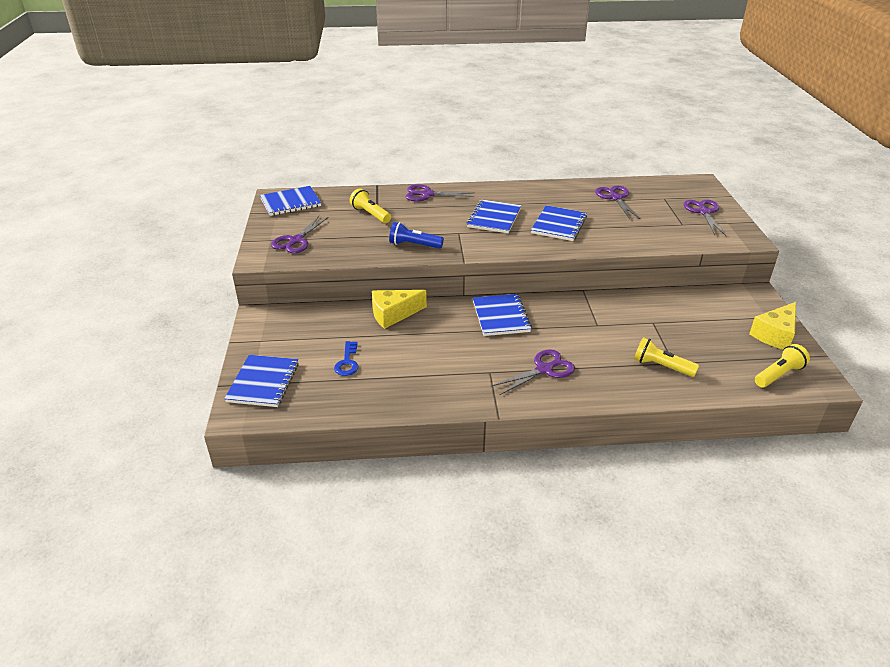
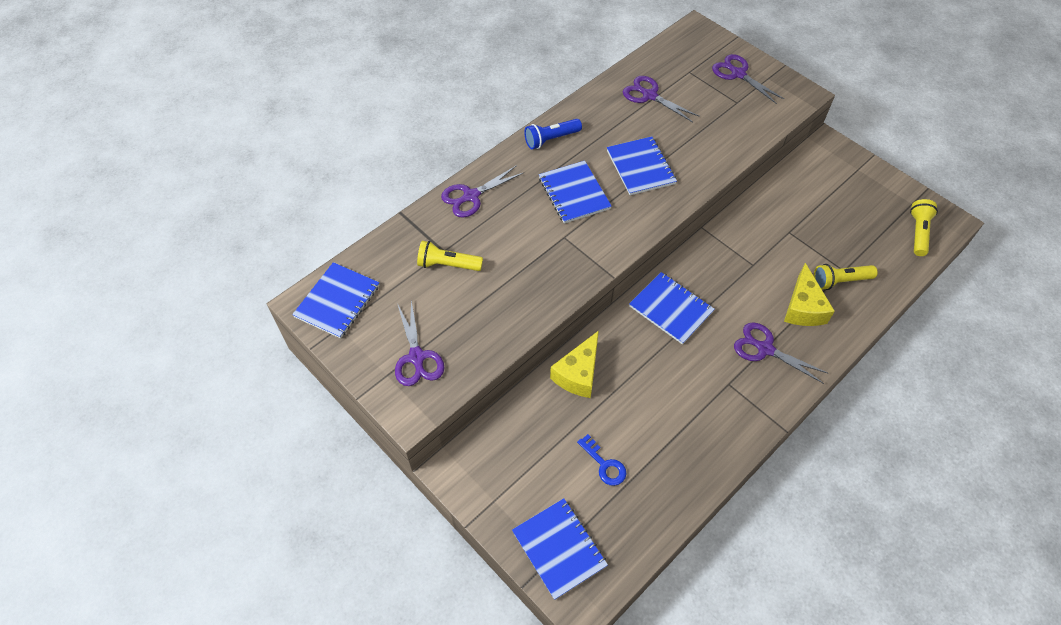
camera: 40 degrees left, 20 degrees up
blue flashlight [389,222,444,249] -> blue flashlight moved to [524,119,582,149]
purple scissors [491,349,575,395] -> purple scissors turned 75 degrees counterclockwise [734,322,829,384]
yellow cheese [749,302,796,349] -> yellow cheese moved to [784,263,835,326]

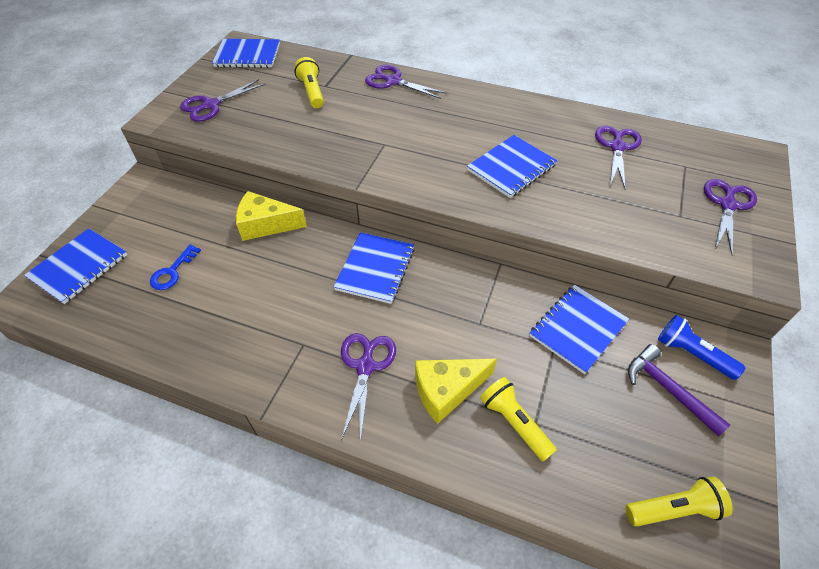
camera: 65 degrees right, 5 degrees down
blue flashlight [524,119,582,149] -> blue flashlight moved to [658,315,745,380]
blue notebook [539,161,612,224] -> blue notebook moved to [530,285,629,374]
none -> purple hammer [628,344,730,436]

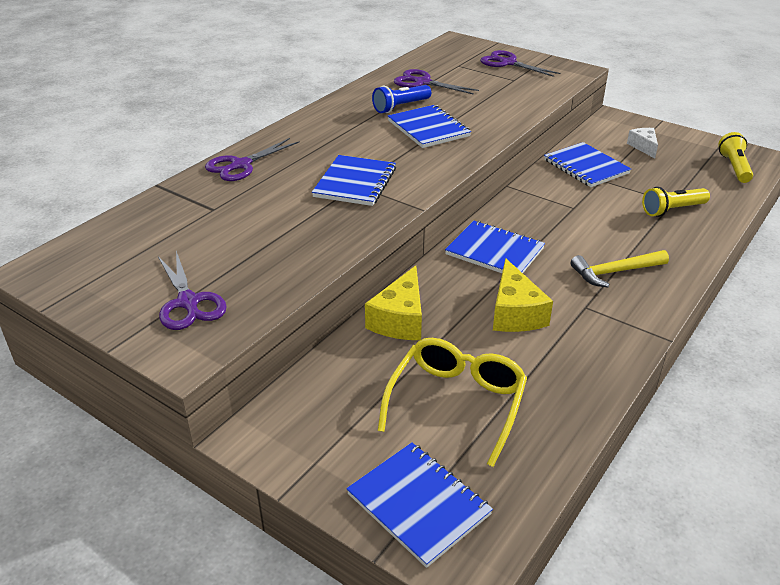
camera: 75 degrees left, 15 degrees down
blue key [150,244,201,290] -> yellow glasses [378,338,527,467]
blue notebook [212,39,280,68] -> blue notebook moved to [312,155,396,206]
yellow flashlight [294,57,324,108] -> none
purple scissors [341,333,396,443] -> yellow hammer [570,250,669,287]
yellow cheese [415,359,497,424] -> yellow cheese moved to [493,258,553,332]
purple hammer [628,344,730,436] -> white cheese [627,128,658,158]
blue flashlight [658,315,745,380] -> blue flashlight moved to [372,85,431,113]

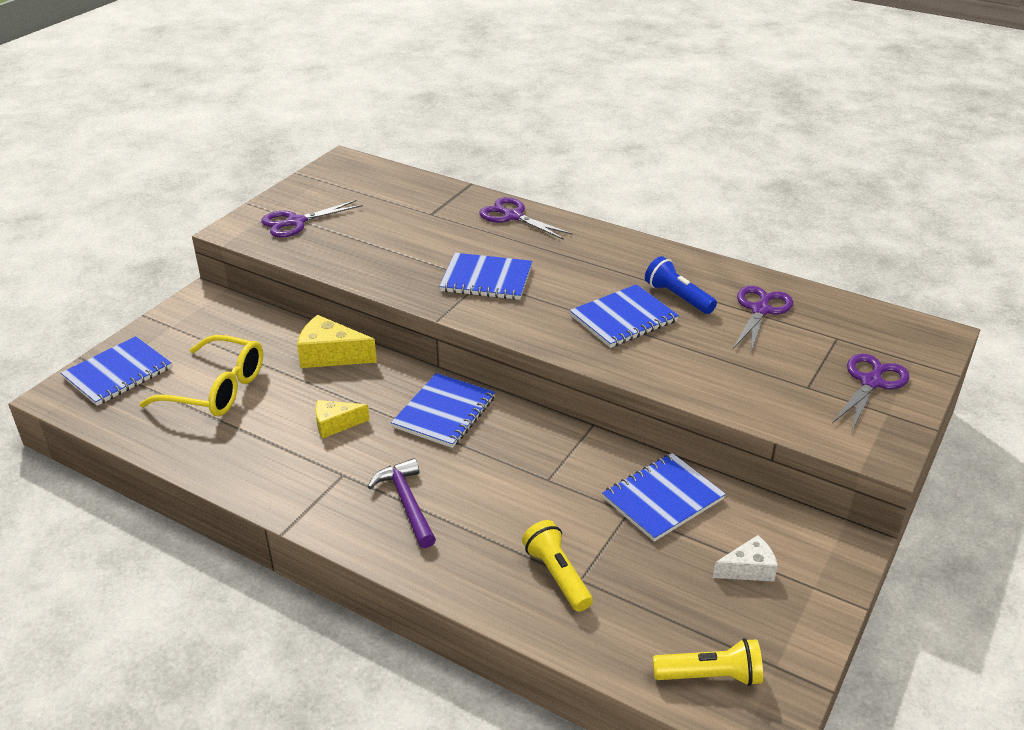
camera: 85 degrees right, 0 degrees up
yellow cheese [493,258,553,332] -> yellow cheese [315,400,370,439], size x0.64
yellow hammer [570,250,669,287] -> purple hammer [368,458,436,548]

